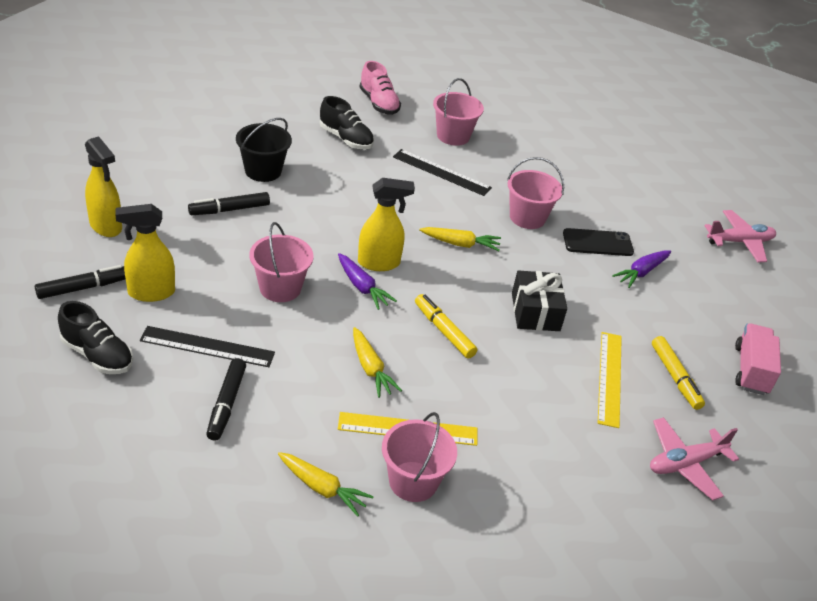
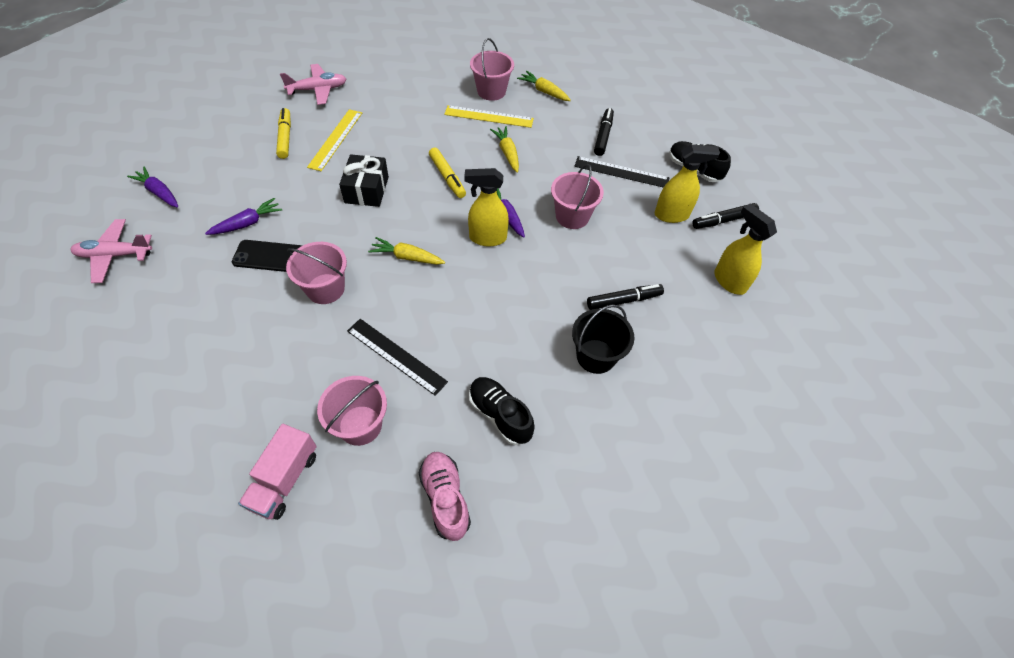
camera: 170 degrees left, 15 degrees up
pink truck [735,323,781,395] -> pink truck moved to [238,424,317,520]
none -> purple carrot [127,167,178,208]

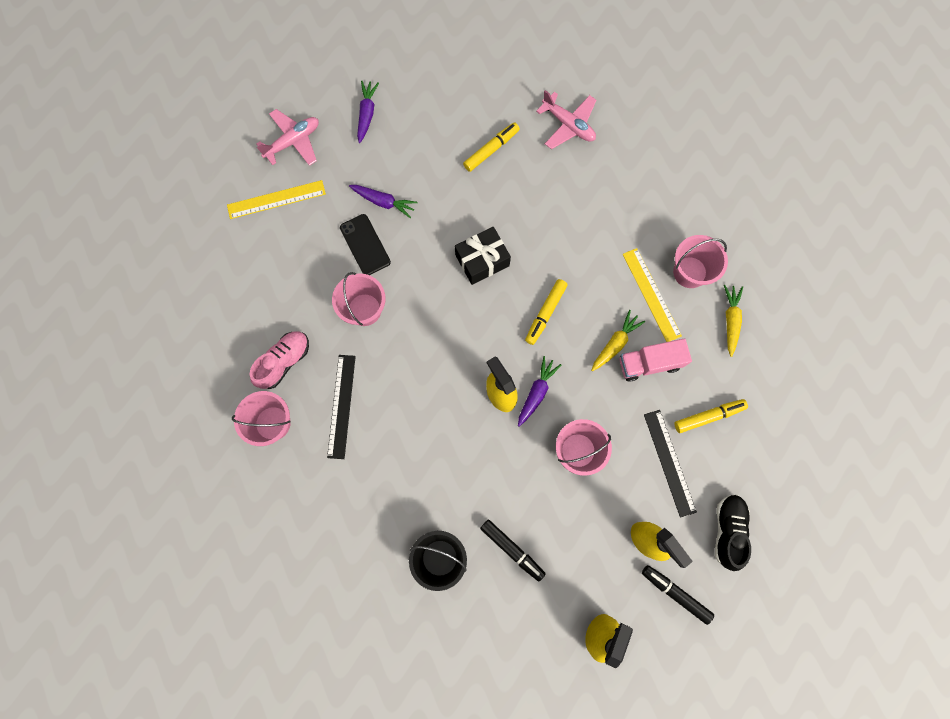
camera: 60 degrees right, 20 degrees up
pink plane [71,219,152,283] -> pink plane turned 90 degrees clockwise [256,109,319,166]
pink truck [238,424,317,520] -> pink truck moved to [619,338,692,382]
yellow ruler [307,109,362,171] -> yellow ruler moved to [227,180,326,219]
yellow carrot [368,237,445,265] -> none
pink shoe [418,452,471,541] -> pink shoe moved to [249,331,309,389]
black shoe [469,377,535,445] -> none
black marker [594,108,614,156] -> yellow marker [674,399,748,433]

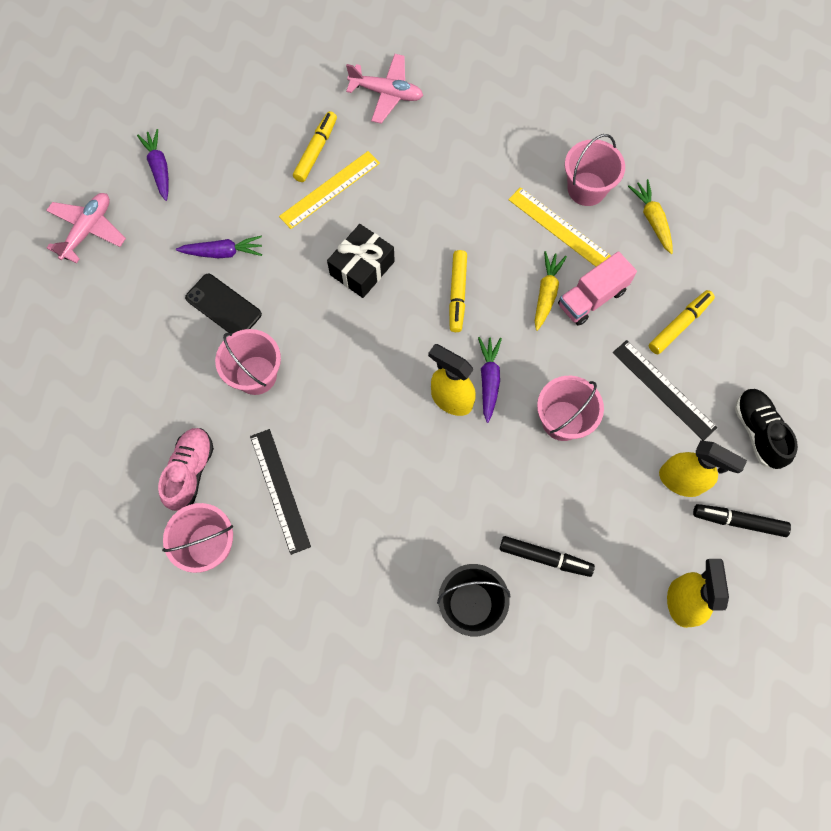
camera: 25 degrees left, 5 degrees down
yellow ruler [227,180,326,219] -> yellow ruler moved to [279,151,380,229]

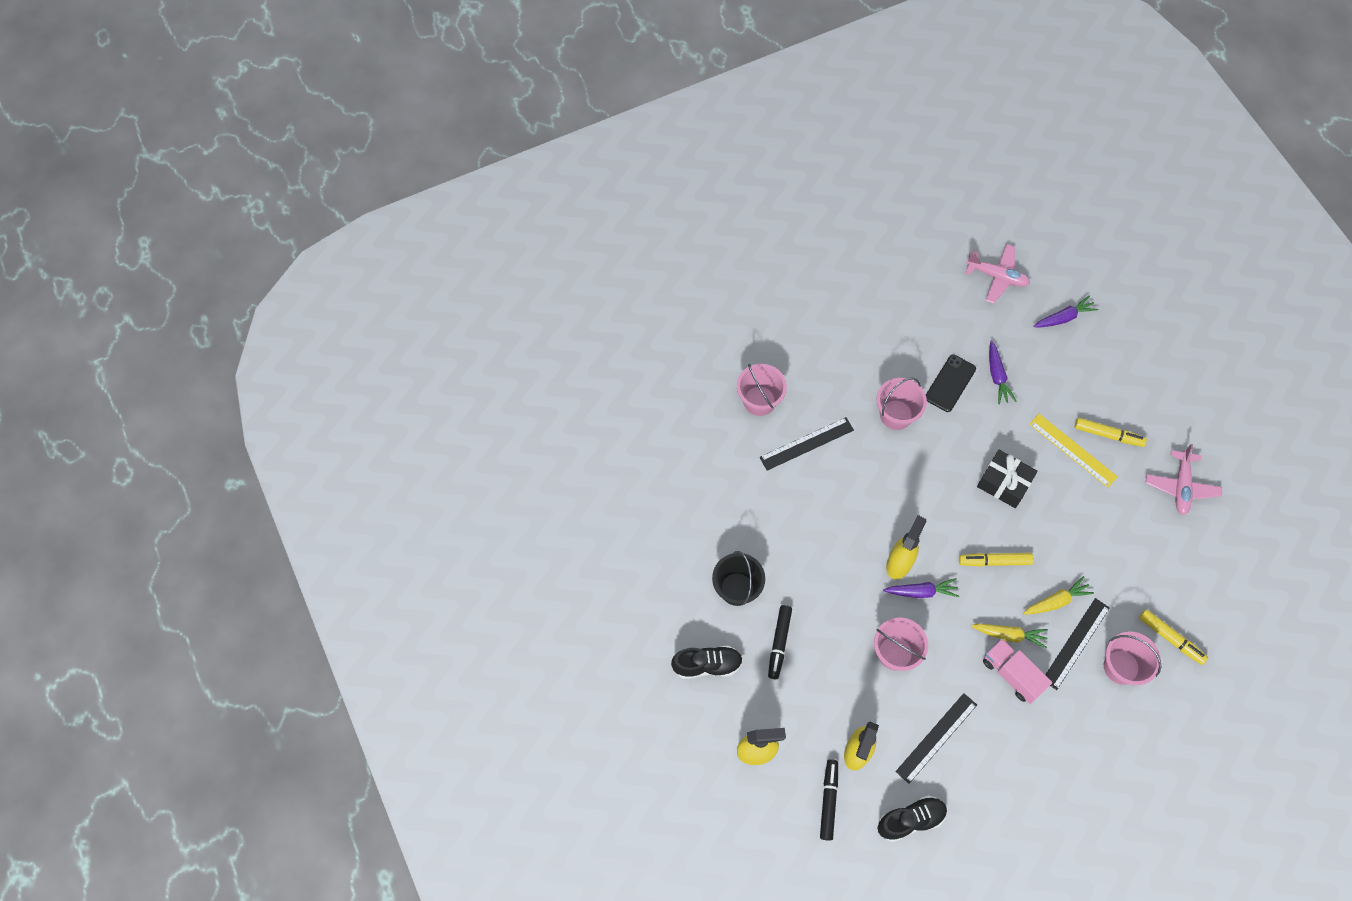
camera: 85 degrees right, 5 degrees down
pink shoe [158,428,214,511] -> none
yellow ruler [508,187,611,267] -> black ruler [1045,598,1110,690]
yellow carrot [628,179,673,254] -> yellow carrot moved to [1023,576,1094,615]
yellow marker [649,290,715,354] -> yellow marker moved to [1139,609,1208,665]
none -> black shoe [671,646,743,679]

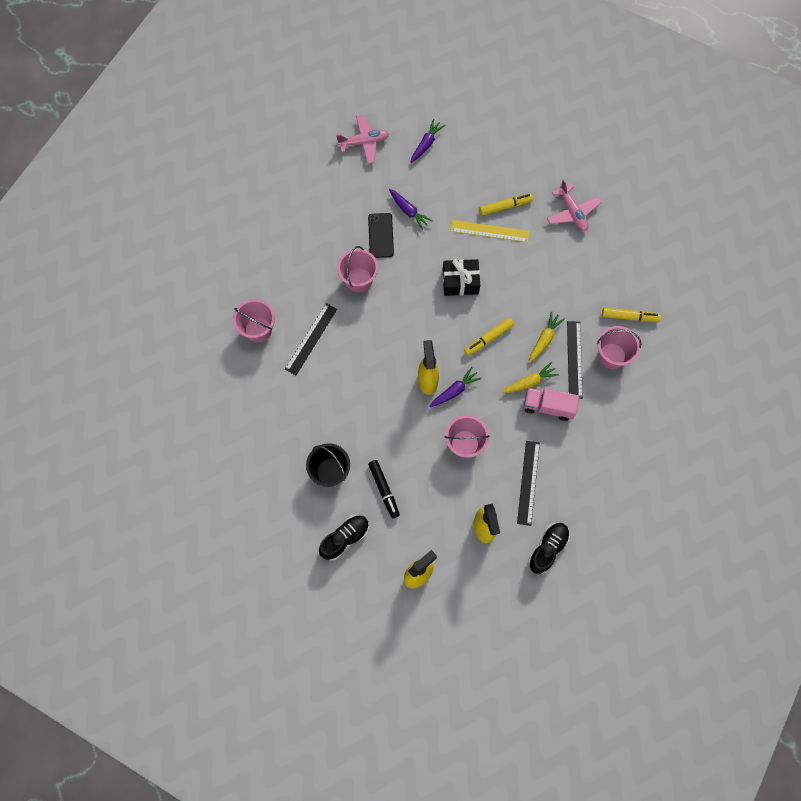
camera: 35 degrees left, 5 degrees up
black marker [820,759,838,841] -> none

